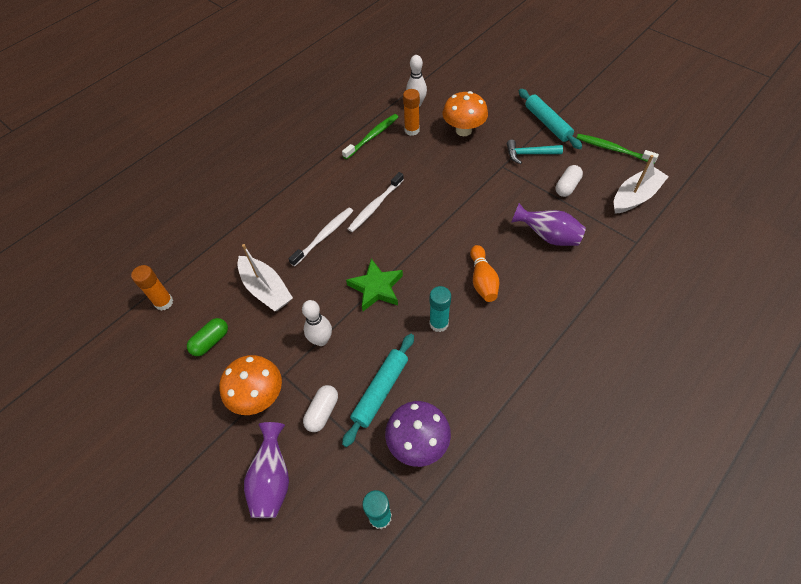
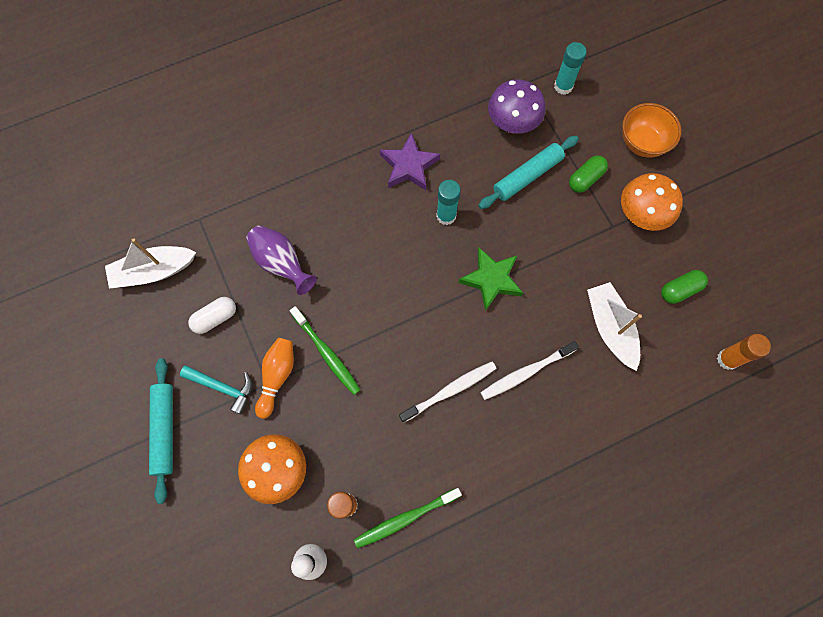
camera: 160 degrees left, 15 degrees up
purple vase [244,422,289,518] -> orange bowl [622,103,681,158]
white bowling pin [302,300,332,346] -> none
white capsule [303,385,338,432] -> green capsule [569,155,608,193]
orange bowling pin [470,245,499,302] -> orange bowling pin moved to [255,338,294,419]
green toothbrush [576,134,659,163] -> green toothbrush moved to [290,306,361,395]
none -> purple star [380,133,440,190]

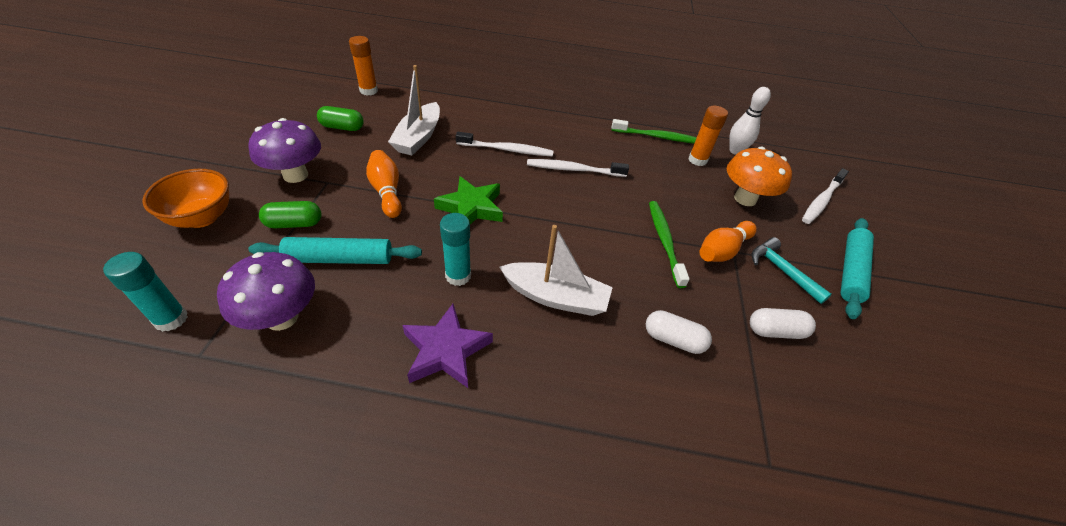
camera: 150 degrees left, 25 degrees down
white boat [105,238,196,289] -> white boat moved to [500,225,613,316]
purple vase [246,225,317,295] -> white capsule [646,310,712,354]
orange mushroom [621,173,683,231] -> purple mushroom [249,118,321,183]
none -> orange bowling pin [366,150,402,218]
none -> white toothbrush [802,168,849,224]

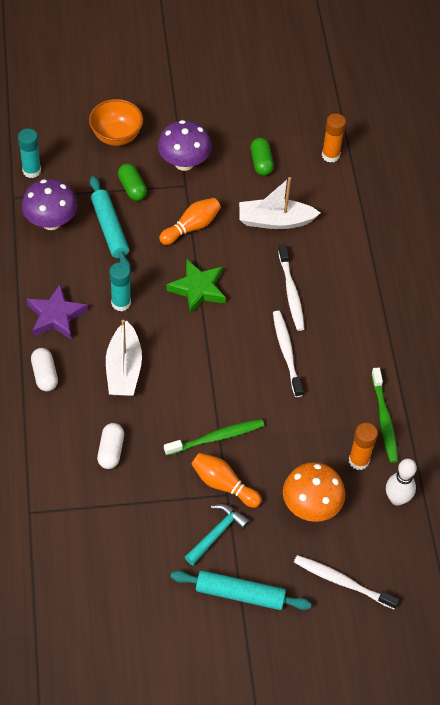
camera: 75 degrees right, 10 degrees up
white capsule [750,308,816,339] -> white capsule moved to [31,348,58,391]

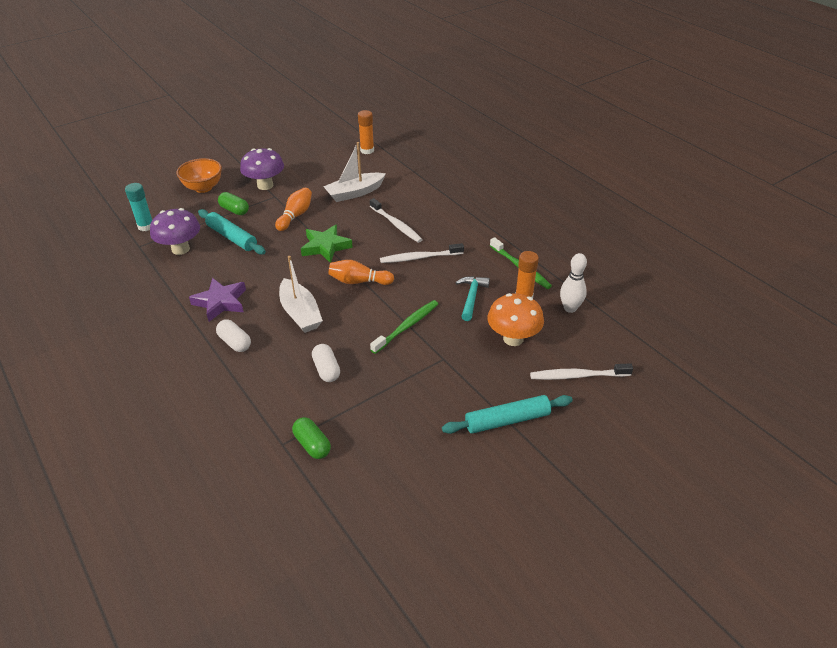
camera: 25 degrees left, 15 degrees down
turquoise glue stick [110,262,131,311] -> none
turquoise hammer [185,504,250,565] -> turquoise hammer moved to [455,276,490,321]
orange bowling pin [192,453,262,508] -> orange bowling pin moved to [328,260,394,285]
green capsule [251,138,274,176] -> green capsule moved to [292,417,331,459]
white toothbrush [273,311,303,397] -> white toothbrush turned 60 degrees counterclockwise [380,243,464,263]

